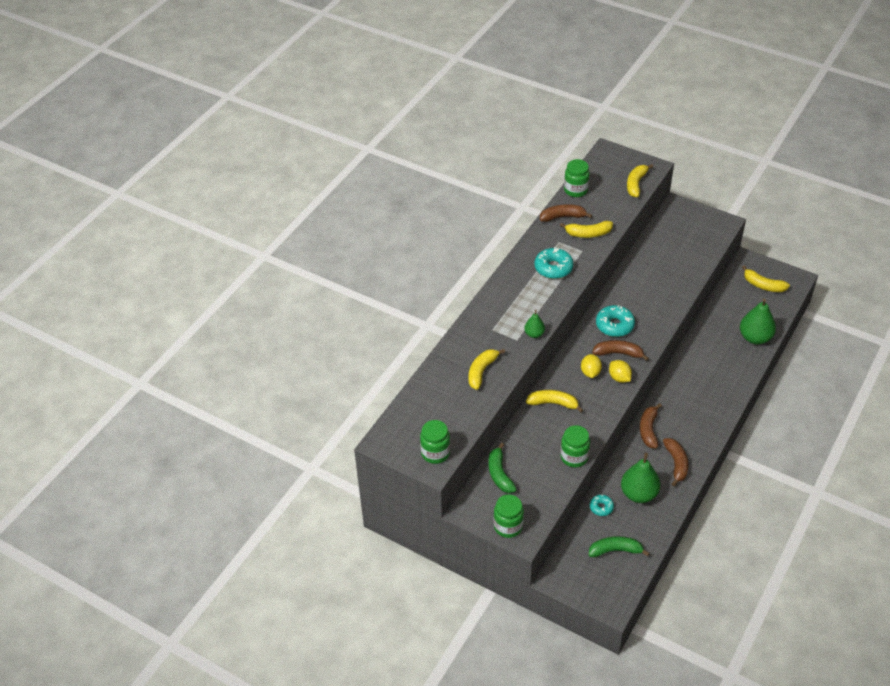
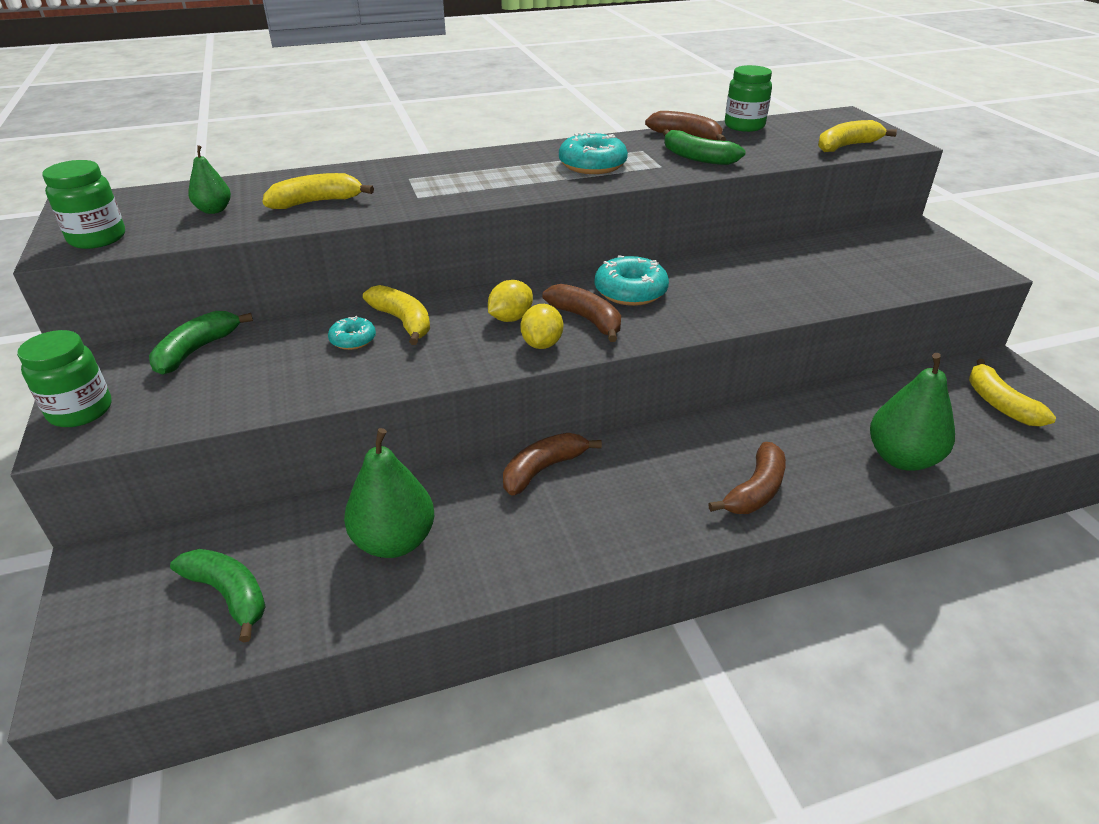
camera: 40 degrees right, 10 degrees down
green pear [524,310,545,338] -> green pear moved to [188,145,231,214]
yellow banana [560,221,613,238] -> green banana [663,130,746,165]
green jar [560,425,590,467] -> none
turquoise donut [590,495,614,516] -> turquoise donut moved to [328,316,376,350]
brown banana [663,438,688,486] -> brown banana moved to [708,442,786,514]

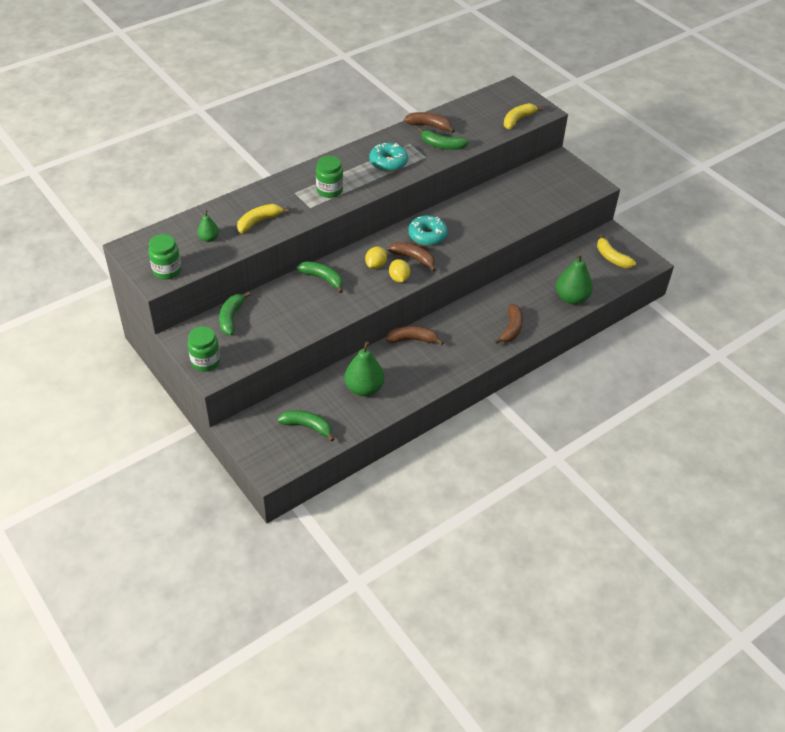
camera: 20 degrees left, 10 degrees up
turquoise donut [328,316,376,350] -> none
yellow banana [363,285,430,345] -> green banana [297,261,343,293]
brown banana [503,433,602,496] -> brown banana turned 60 degrees clockwise [386,326,444,345]
green jar [725,65,772,132] -> green jar moved to [316,156,343,198]

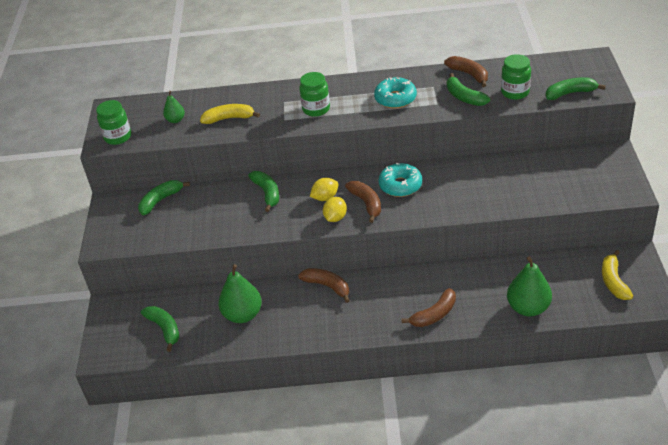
camera: 40 degrees right, 5 degrees down
green jar [188,326,220,371] -> green jar moved to [501,54,531,100]
yellow banana [503,103,543,129] -> green banana [545,77,606,100]

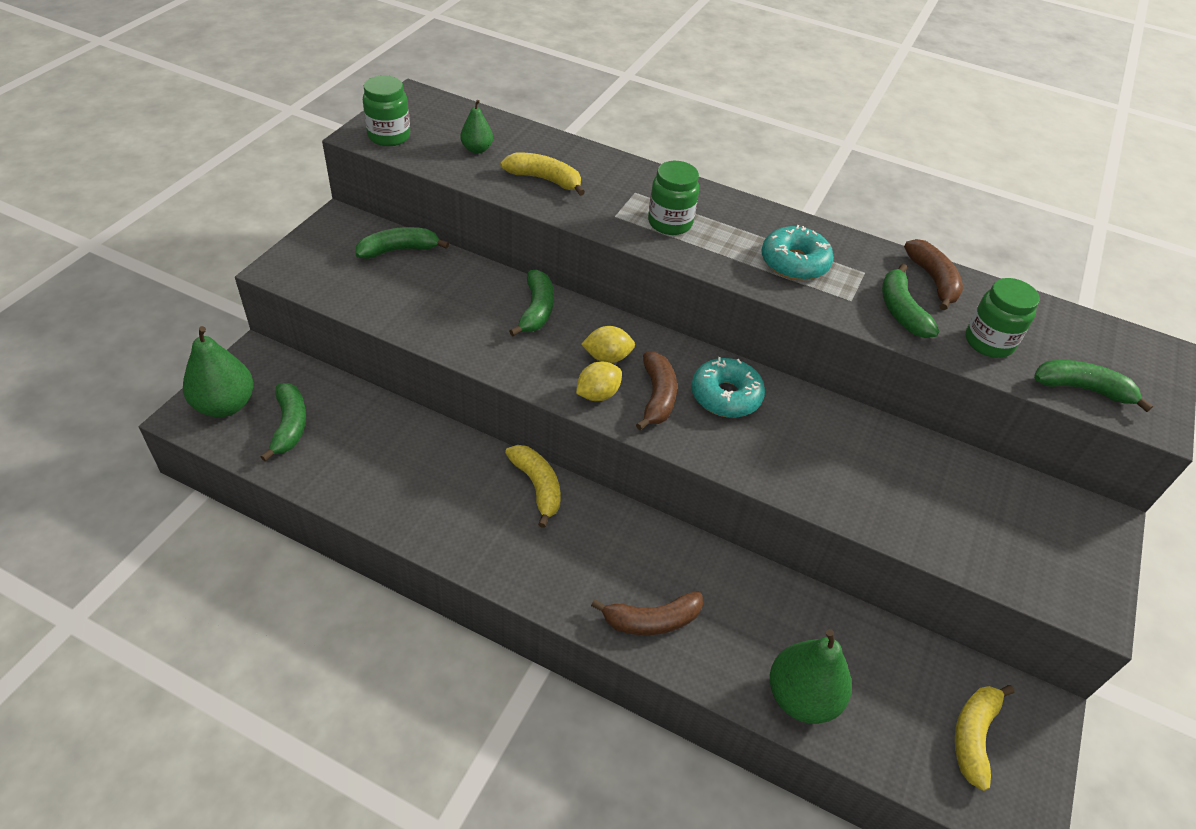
camera: 20 degrees right, 5 degrees up
green pear [219,264,262,323] -> green pear moved to [183,326,254,417]
brown banana [298,268,350,303] -> yellow banana [505,445,560,528]

